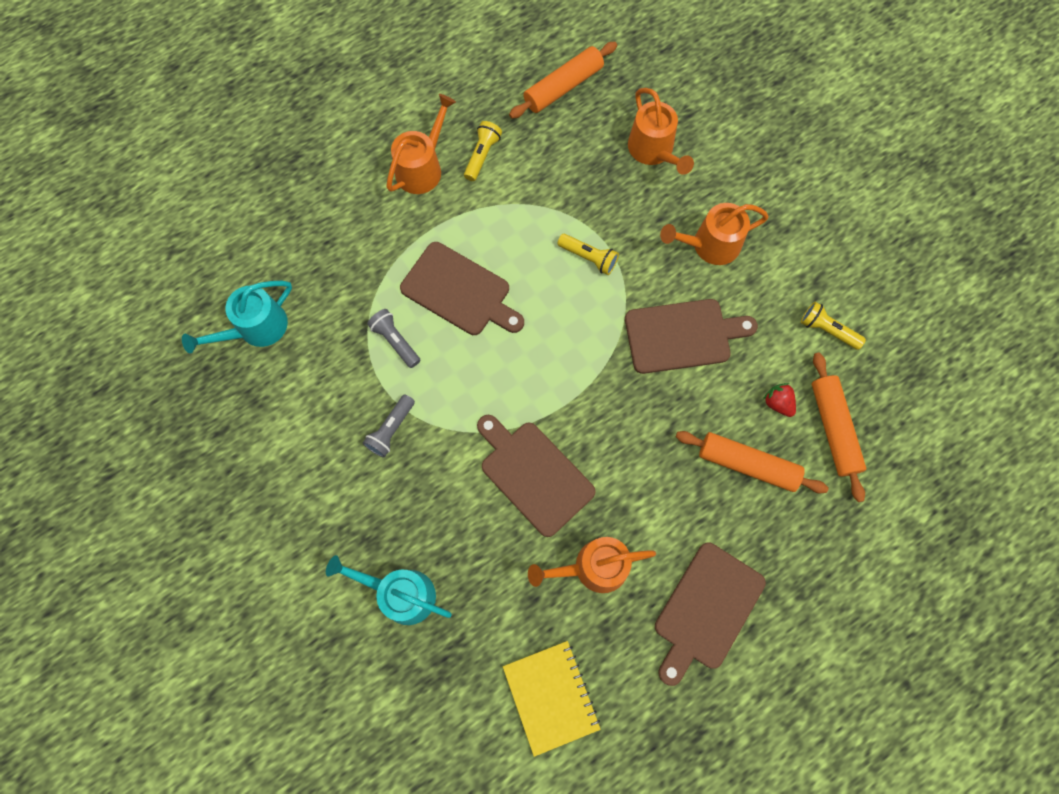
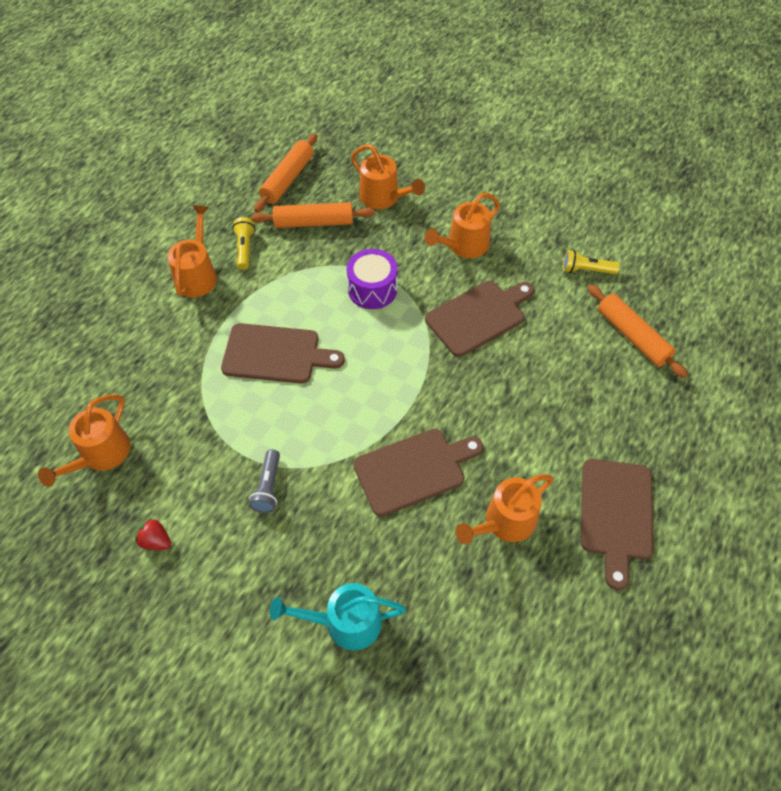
camera: 25 degrees left, 15 degrees down
turquoise watering can [182,281,292,353] -> orange watering can [38,394,131,487]
grey flashlight [367,309,420,368] -> none
brown cutting board [477,415,596,537] -> brown cutting board turned 135 degrees clockwise [353,429,483,516]
yellow notebook [503,641,601,757] -> none
yellow flashlight [557,234,619,275] -> purple drum [347,249,398,309]
orange rolling pin [676,431,829,493] -> orange rolling pin moved to [251,202,375,228]
red strawberry [763,383,796,417] -> red strawberry moved to [135,518,171,550]

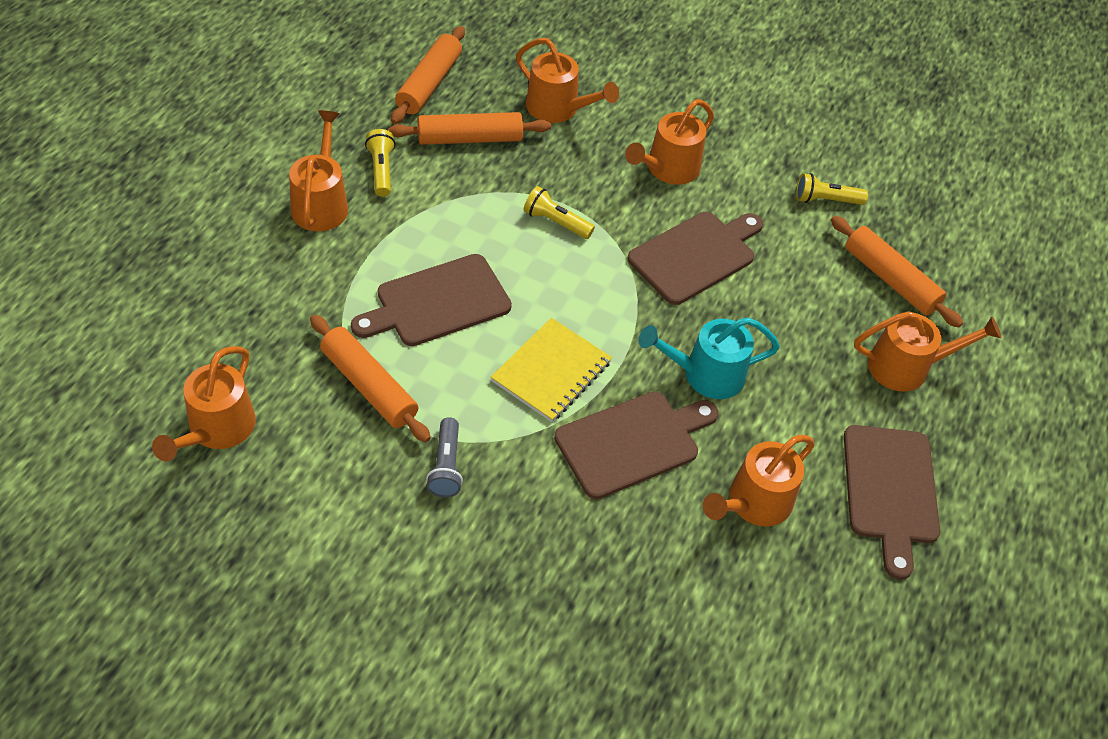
camera: 10 degrees left, 5 degrees down
red strawberry [135,518,171,550] -> none
brown cutting board [221,323,345,384] -> brown cutting board turned 150 degrees clockwise [351,254,512,346]
turquoise watering can [270,583,406,650] -> turquoise watering can moved to [638,318,780,399]
purple drum [347,249,398,309] -> yellow flashlight [524,186,595,239]
none -> orange rolling pin [310,315,431,442]
none -> yellow notebook [491,318,612,422]
none -> orange watering can [854,311,1001,392]

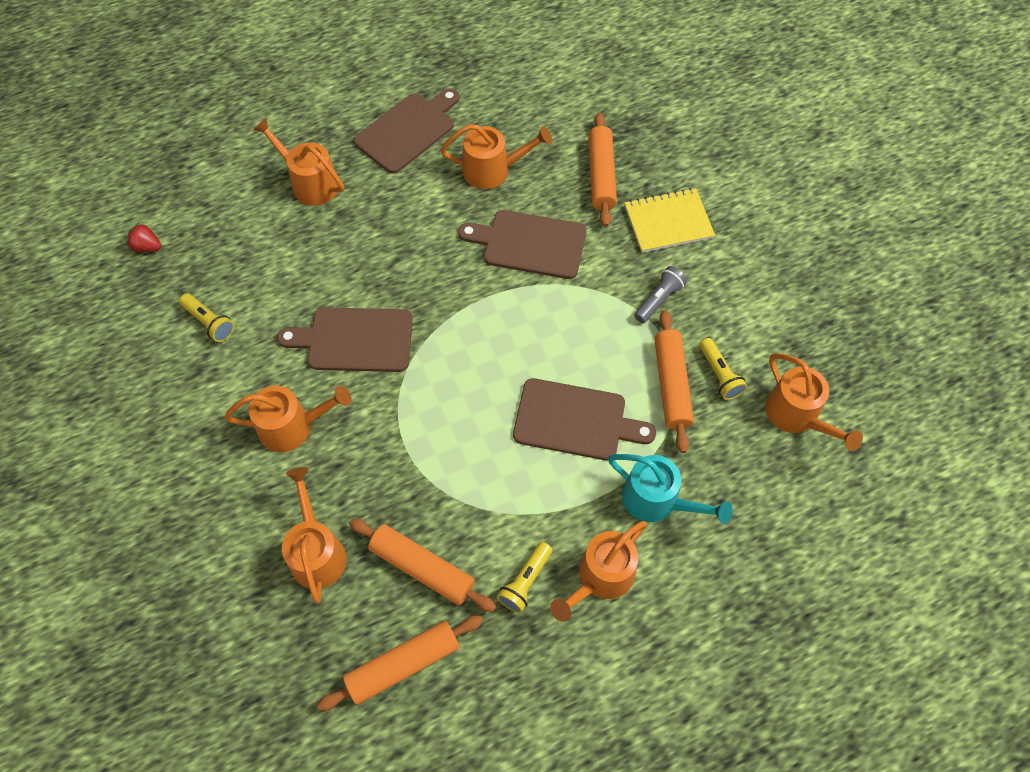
camera: 135 degrees left, 10 degrees up
orange watering can [152,346,256,461] -> orange watering can turned 90 degrees clockwise [765,353,863,451]
yellow notebook [491,318,612,422] -> yellow notebook moved to [625,188,715,253]
yellow flashlight [524,186,595,239] -> yellow flashlight moved to [699,338,747,400]
turquoise watering can [638,318,780,399] -> turquoise watering can moved to [608,454,732,524]
orange rolling pin [831,216,963,328] -> orange rolling pin moved to [588,113,617,227]
none -> red strawberry [126,222,161,252]

